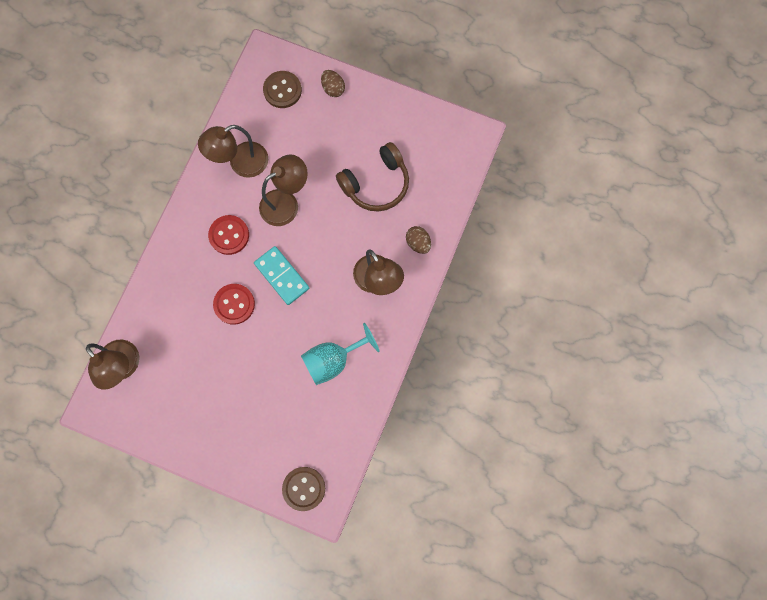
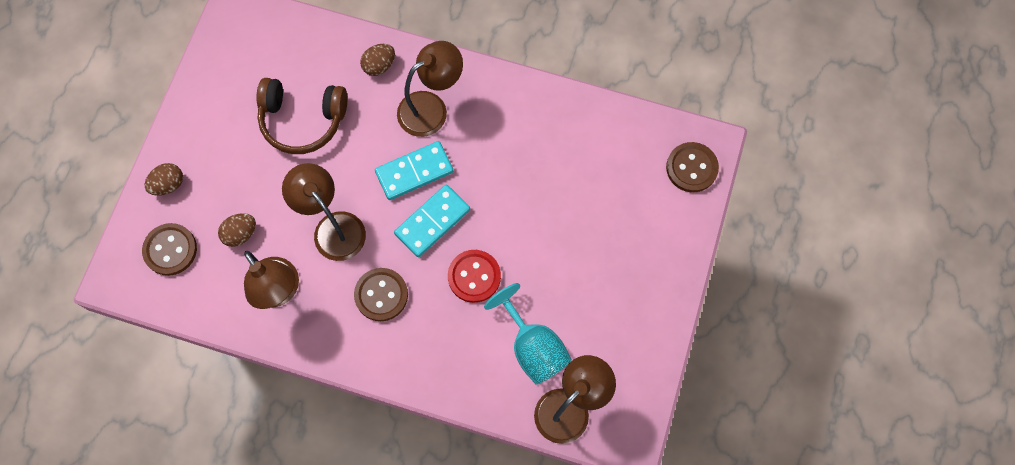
camera: 95 degrees left, 5 degrees down
red button [208,215,249,255] -> brown button [354,268,408,321]
turquoise goblet [301,323,380,385] -> turquoise goblet moved to [484,283,572,385]
brown headphones [336,142,409,212] -> brown headphones turned 135 degrees clockwise [256,78,347,154]
none -> brown egg [218,213,256,247]
none -> turquoise domino [375,141,453,200]

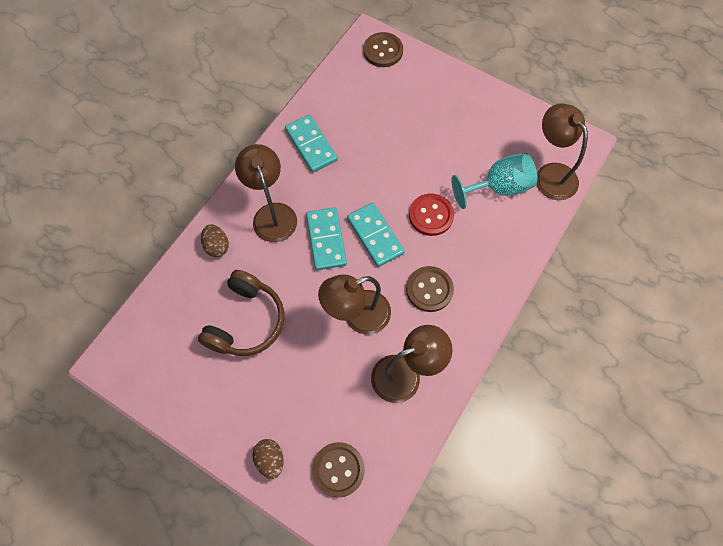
camera: 75 degrees left, 5 degrees down
brown egg [218,213,256,247] -> none
none -> turquoise domino [285,115,338,172]

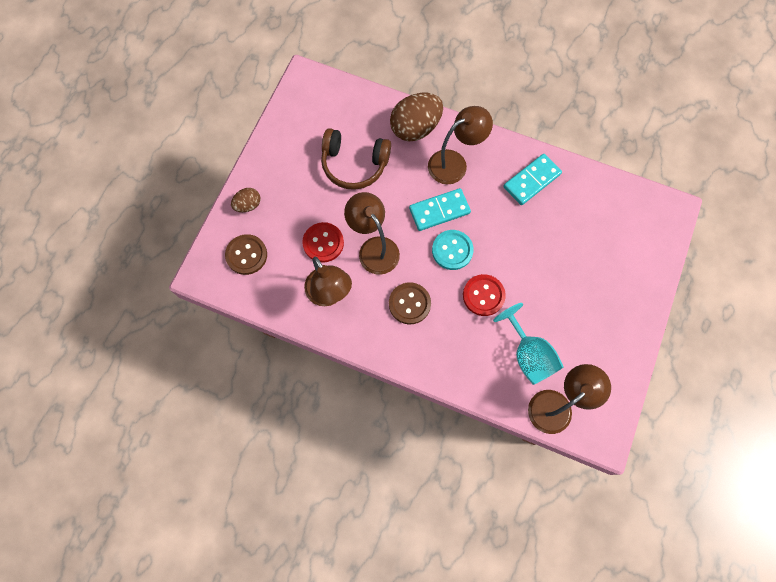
camera: 80 degrees right, 5 degrees up
brown egg [201,224,229,257] -> brown egg [390,93,443,141], size x1.92
turquoise domino [347,203,404,267] -> turquoise button [432,230,474,270]
brown button [363,32,403,67] -> none
none -> red button [302,222,344,262]

